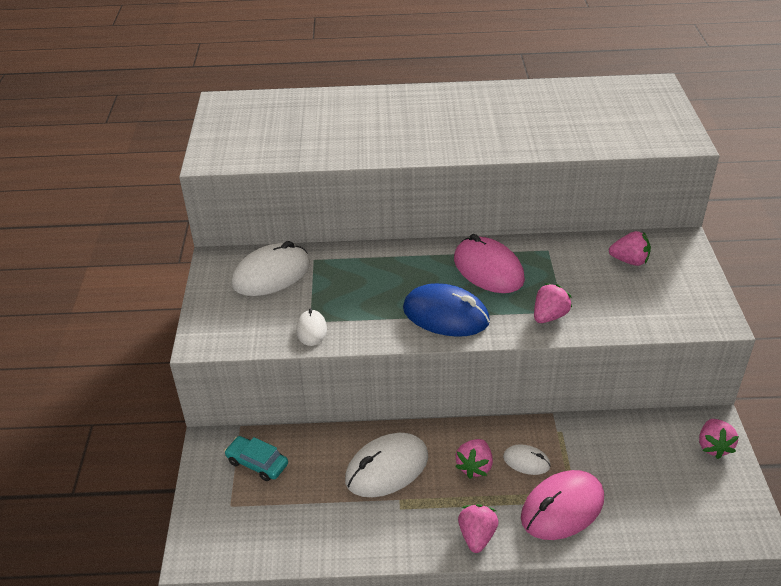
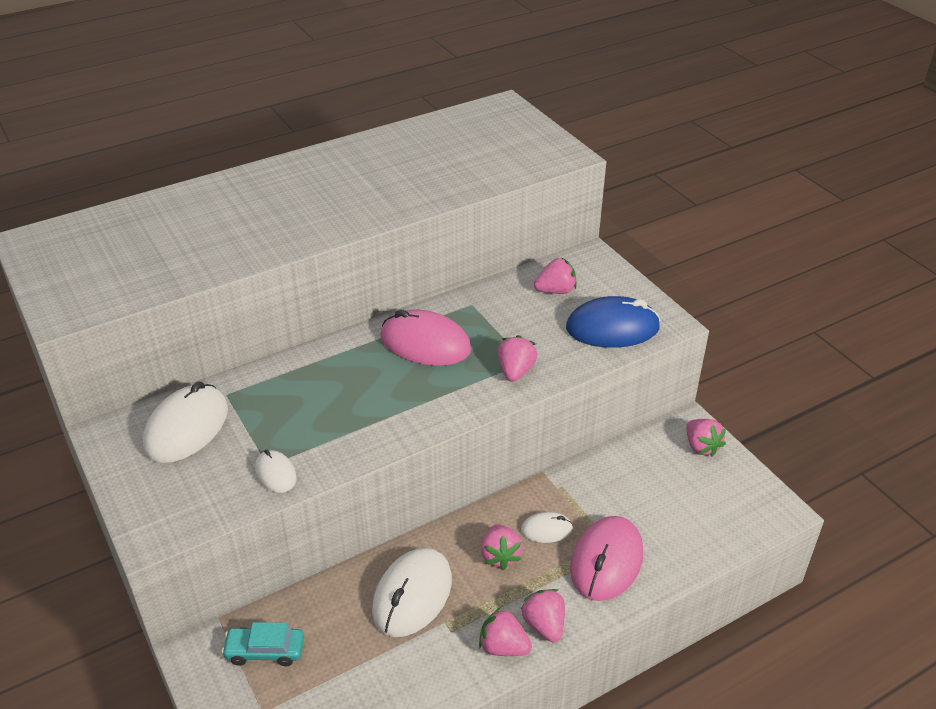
camera: 30 degrees left, 0 degrees up
blue mouse [403,283,490,337] -> blue mouse moved to [566,296,660,348]
none -> pink strawberry [479,607,532,656]

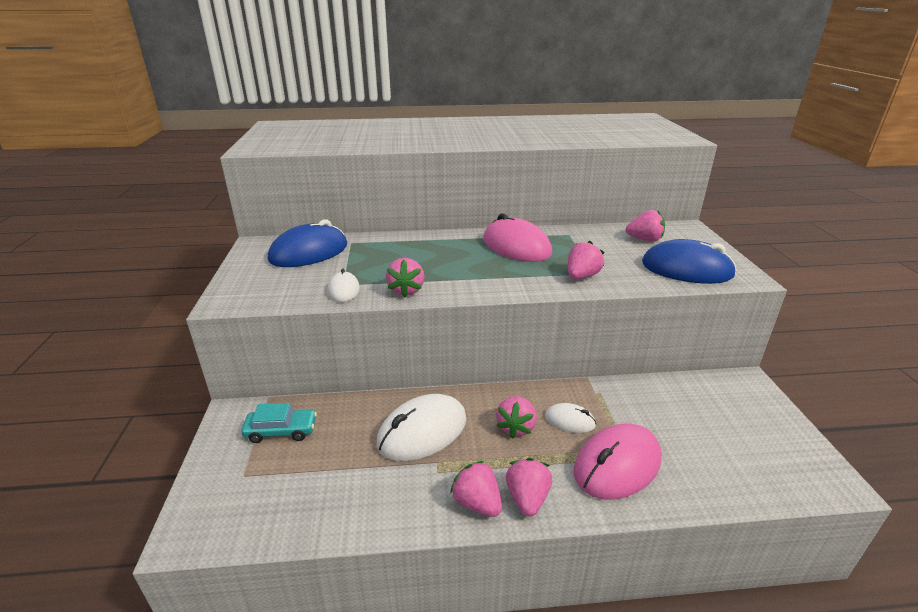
camera: 25 degrees right, 10 degrees down
white mouse [143,381,228,463] -> blue mouse [268,219,347,267]
turquoise car [222,622,304,666] -> turquoise car turned 150 degrees clockwise [242,403,317,443]
pink strawberry [686,419,726,457] -> pink strawberry moved to [386,258,425,297]

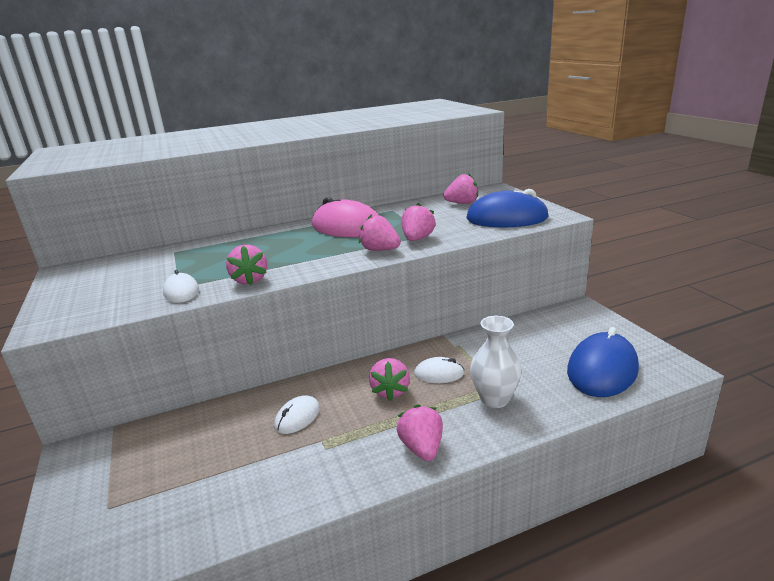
camera: 15 degrees left, 5 degrees down
turquoise car [242,403,317,443] -> none
blue mouse [268,219,347,267] -> blue mouse moved to [567,327,639,397]
white mouse [377,394,467,461] -> white mouse [274,395,320,434], size x0.52
pink strawberry [450,460,502,517] -> pink strawberry moved to [359,214,401,251]
pink mouse [574,424,662,500] -> white vase [470,316,522,408]

